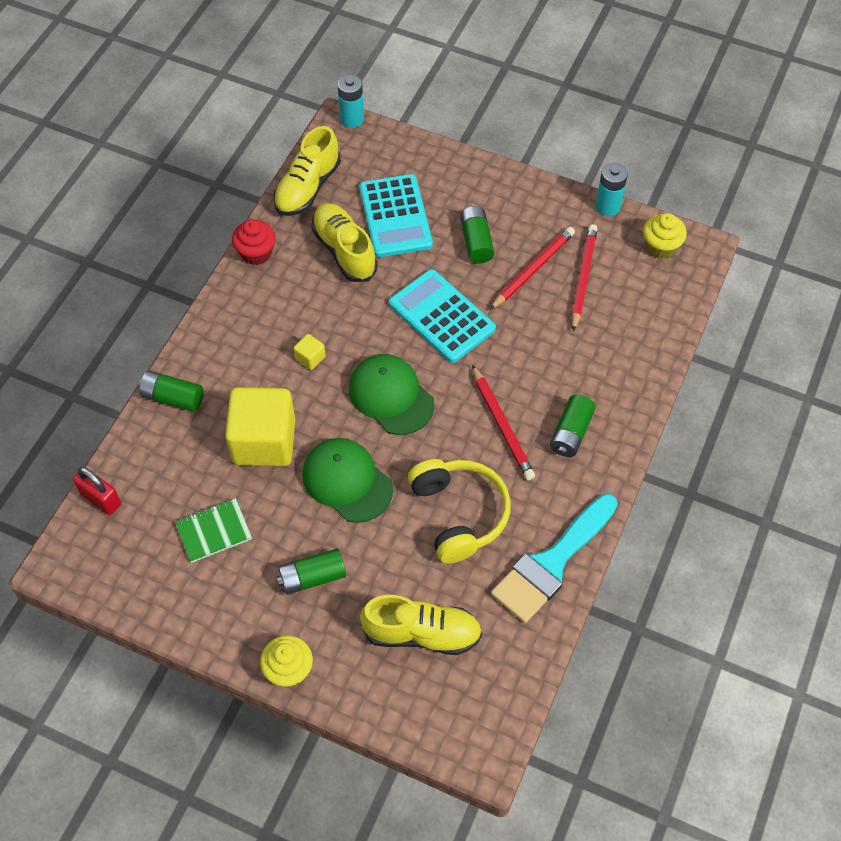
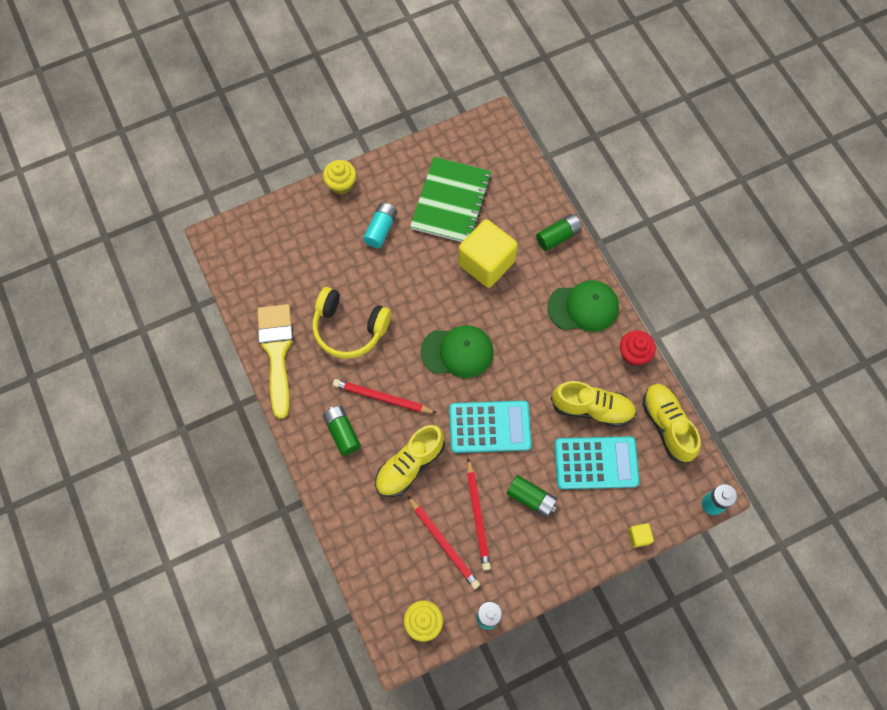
camera: 130 degrees right, 10 degrees up
red padlock [73,467,121,515] -> none
green notebook [175,498,252,563] -> green notebook [410,157,492,242], size x1.88
green battery [277,548,346,595] -> turquoise battery [363,203,397,248]
yellow cube [294,334,326,370] -> yellow cube moved to [628,523,654,548]
green cap [302,438,393,523] -> green cap moved to [547,281,619,332]
turquoise calculator [359,174,433,257] -> turquoise calculator turned 150 degrees clockwise [555,436,639,489]
yellow shoe [360,595,482,655] -> yellow shoe moved to [375,425,445,497]
turquoise brush [491,494,618,623] -> yellow brush [257,304,293,419]

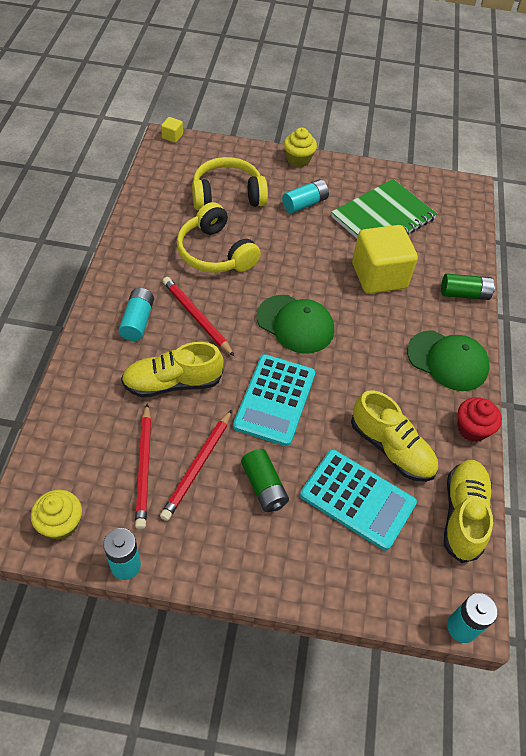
camera: 30 degrees right, 15 degrees down
yellow brush [257,304,293,419] -> none
green battery [323,406,361,456] -> turquoise battery [119,288,154,341]
turquoise calculator [449,401,531,453] -> turquoise calculator turned 75 degrees clockwise [233,354,315,446]
yellow cube [628,523,654,548] -> yellow cube moved to [161,117,183,143]
none -> yellow headphones [192,157,268,211]

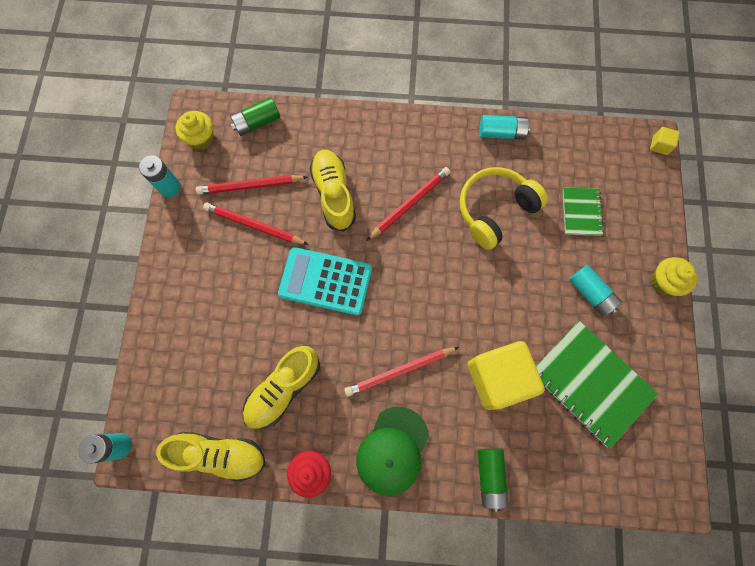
camera: 90 degrees right, 20 degrees up
turquoise battery [119,288,154,341] -> turquoise battery moved to [479,115,530,140]
yellow headphones [192,157,268,211] -> green notebook [563,187,604,236]
green battery [241,449,289,512] -> green battery moved to [230,97,280,136]
green cap [257,295,334,353] -> none
turquoise calculator [300,450,417,551] -> none
none -> red pencil [344,347,459,397]

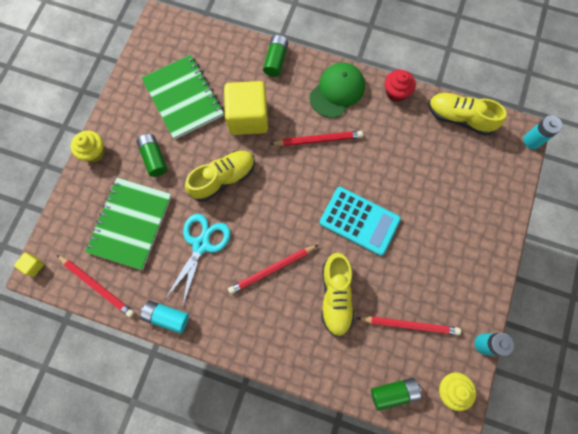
camera: 165 degrees left, 0 degrees up
red pencil [203,203,309,245] -> red pencil moved to [57,255,134,318]
yellow shoe [243,346,320,429] -> yellow shoe moved to [185,151,255,202]
yellow headphones [460,167,548,250] -> turquoise scissors [165,214,230,307]
green notebook [563,187,604,236] -> green notebook [85,178,172,270], size x1.88
turquoise battery [569,265,622,316] -> green battery [136,134,167,177]

